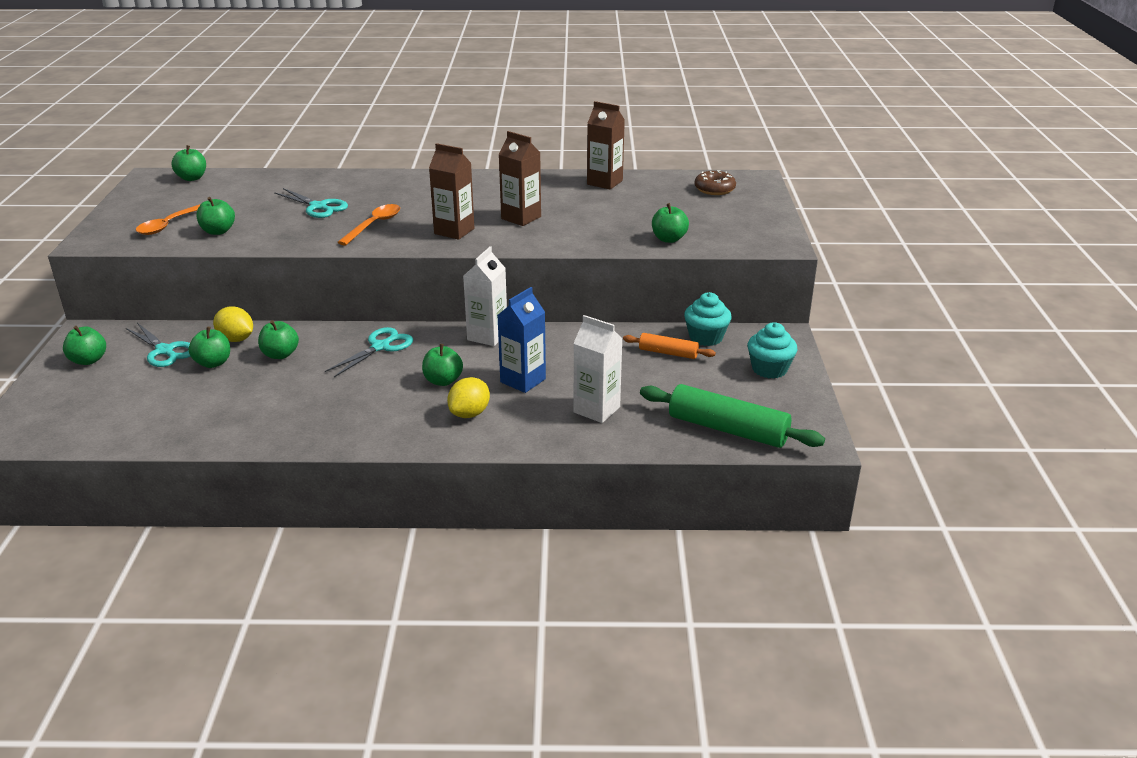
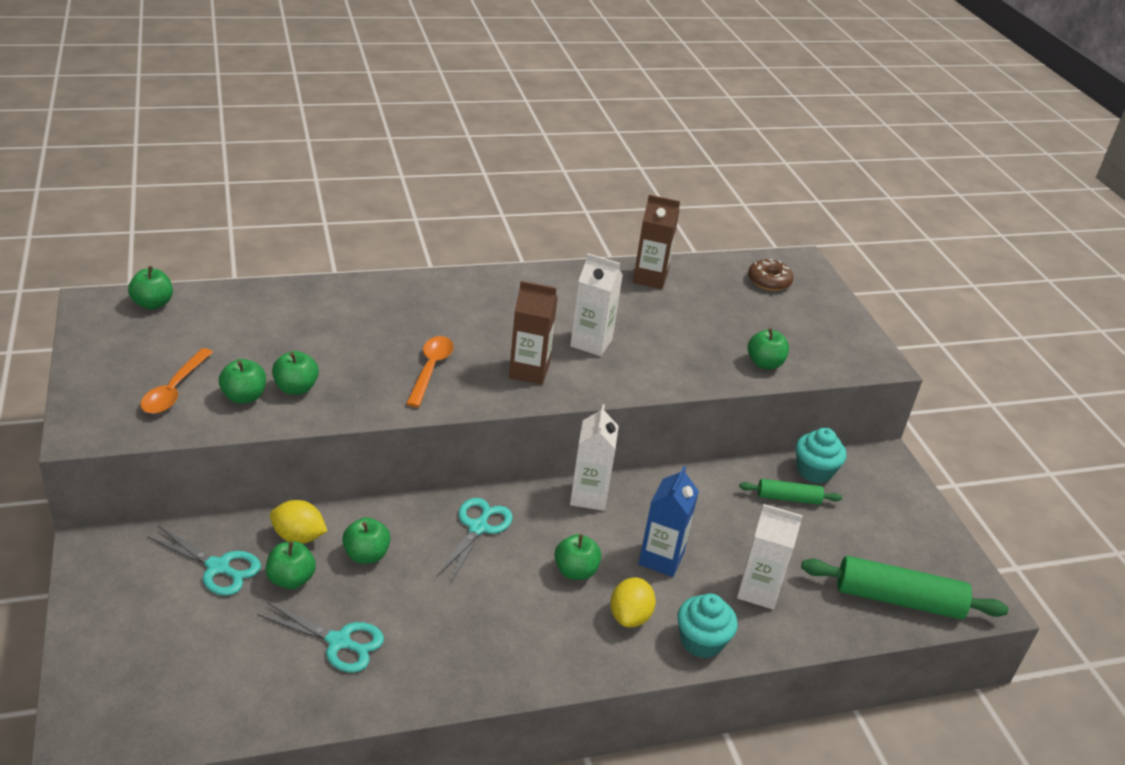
camera: 20 degrees left, 5 degrees up
green apple [63,326,106,365] -> green apple moved to [272,351,319,395]
turquoise scissors [274,188,348,218] -> turquoise scissors moved to [257,602,384,673]
brown carton [498,131,541,226] -> white carton [570,253,623,356]
orange rolling pin [623,333,716,359] -> green rolling pin [739,479,842,505]
turquoise cupcake [748,322,798,379] -> turquoise cupcake moved to [677,593,738,658]

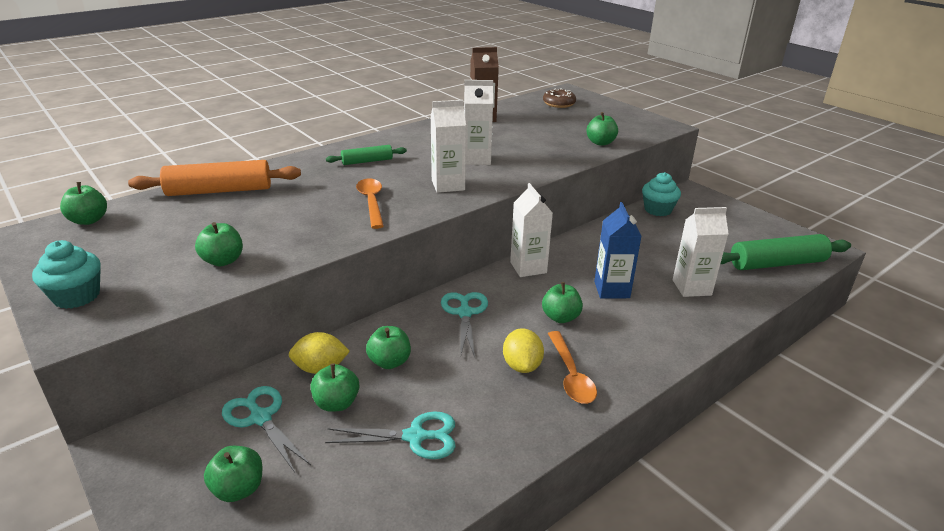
camera: 20 degrees left, 5 degrees down
orange spoon [140,348,213,414] -> orange spoon moved to [548,331,597,404]
turquoise scissors [147,526,261,596] -> turquoise scissors turned 135 degrees counterclockwise [222,386,311,473]
green apple [272,351,319,395] -> green apple moved to [204,446,262,502]
brown carton [509,281,558,385] -> white carton [430,100,466,193]
yellow lemon [610,578,656,627] -> yellow lemon moved to [503,328,544,373]
turquoise cupcake [677,593,738,658] -> turquoise cupcake moved to [32,240,101,309]
green rolling pin [739,479,842,505] -> green rolling pin moved to [326,145,407,165]
none -> orange rolling pin [128,160,301,196]

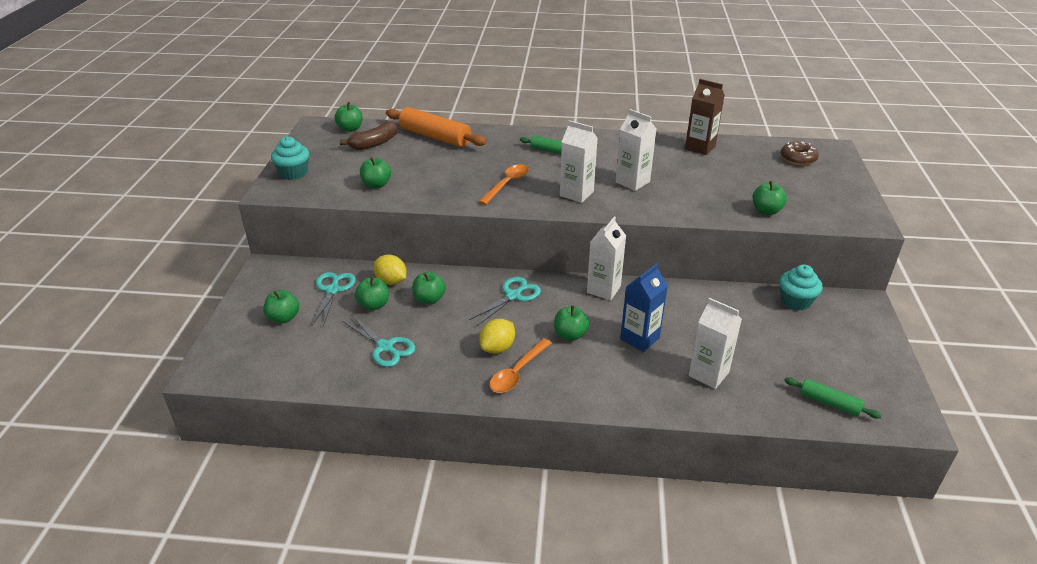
camera: 45 degrees right, 5 degrees up
green rolling pin [720,234,851,270] -> green rolling pin [784,377,882,418], size x0.55
none -> brown banana [340,121,398,150]

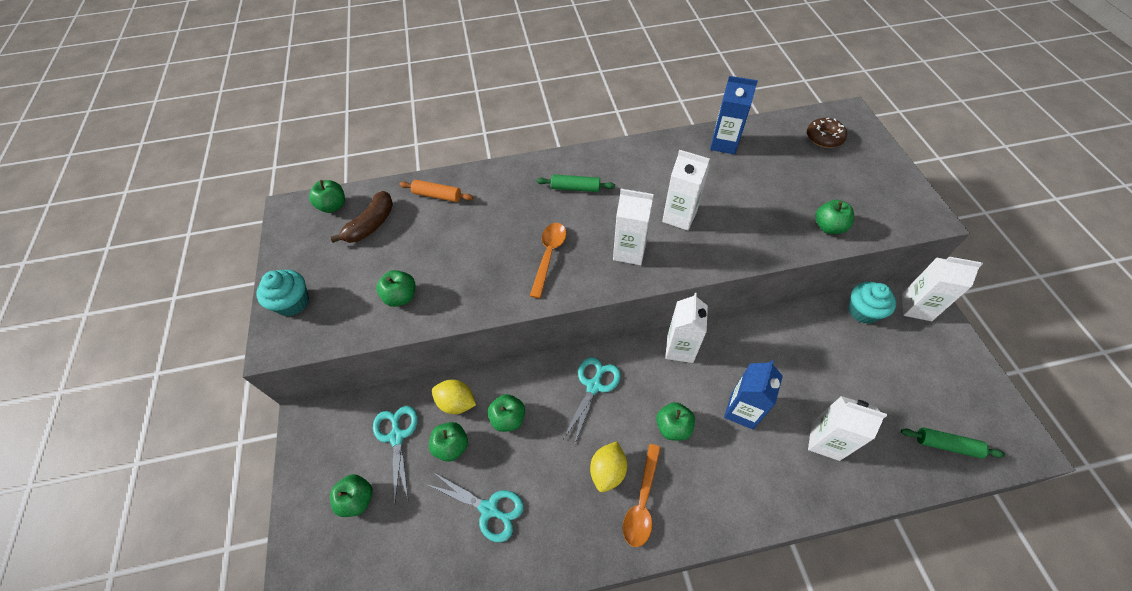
camera: 15 degrees left, 20 degrees up
orange rolling pin [386,107,487,147] -> orange rolling pin [399,180,474,202], size x0.55
brown carton [685,79,725,155] -> blue carton [710,76,758,154]
none -> white carton [902,256,983,321]

